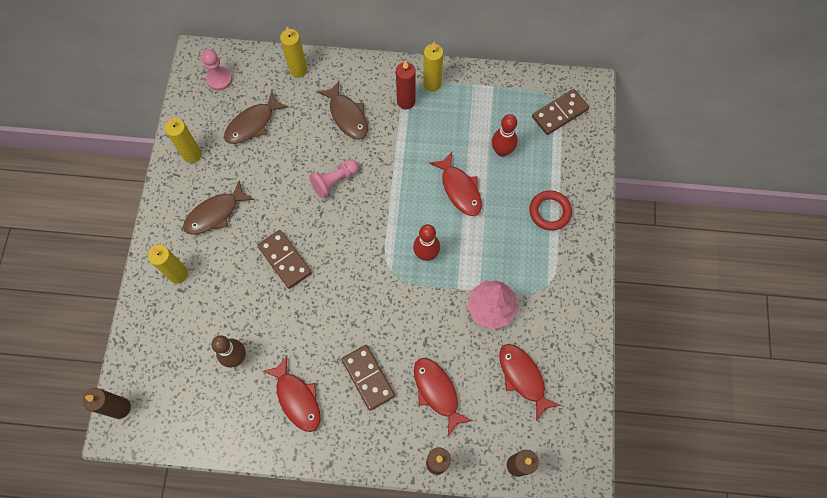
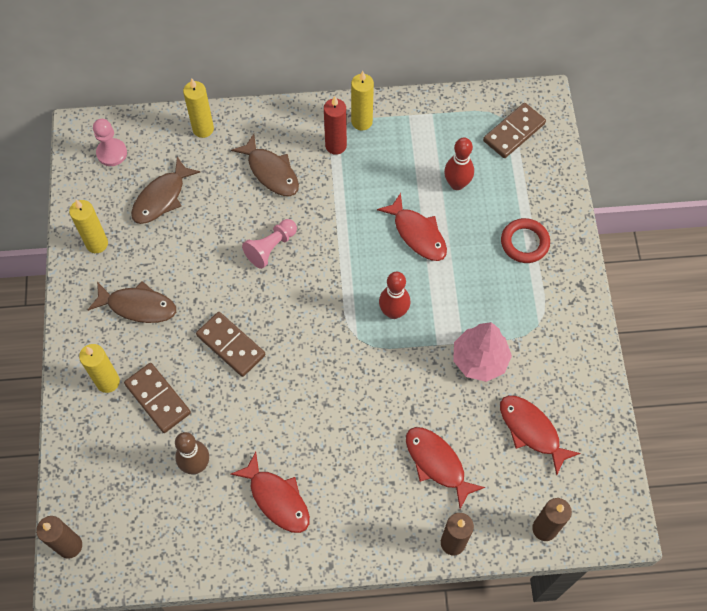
camera: 10 degrees left, 5 degrees down
brown fish [183,180,254,235] -> brown fish turned 120 degrees counterclockwise [88,281,176,323]
brown domino [341,345,395,411] -> brown domino moved to [124,363,191,433]

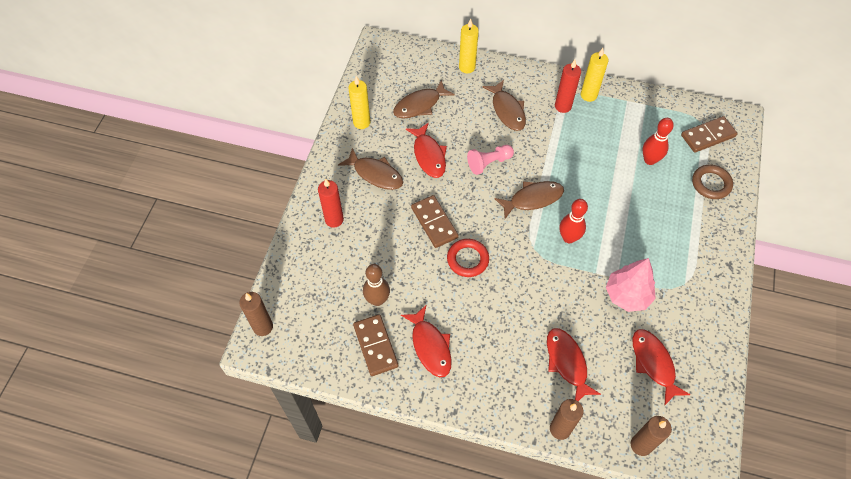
camera: 20 degrees right, 5 degrees down
yellow candle [79,344,120,393] -> red candle [318,179,344,228]
pink pawn [93,119,127,166] -> none
brown domino [124,363,191,433] -> brown domino moved to [353,314,398,376]
red fish [377,193,447,261] -> red fish moved to [406,123,447,178]
red ring [501,218,550,263] -> red ring moved to [447,239,489,277]
none -> brown fish [494,181,564,219]
none -> brown ring [692,165,733,199]

